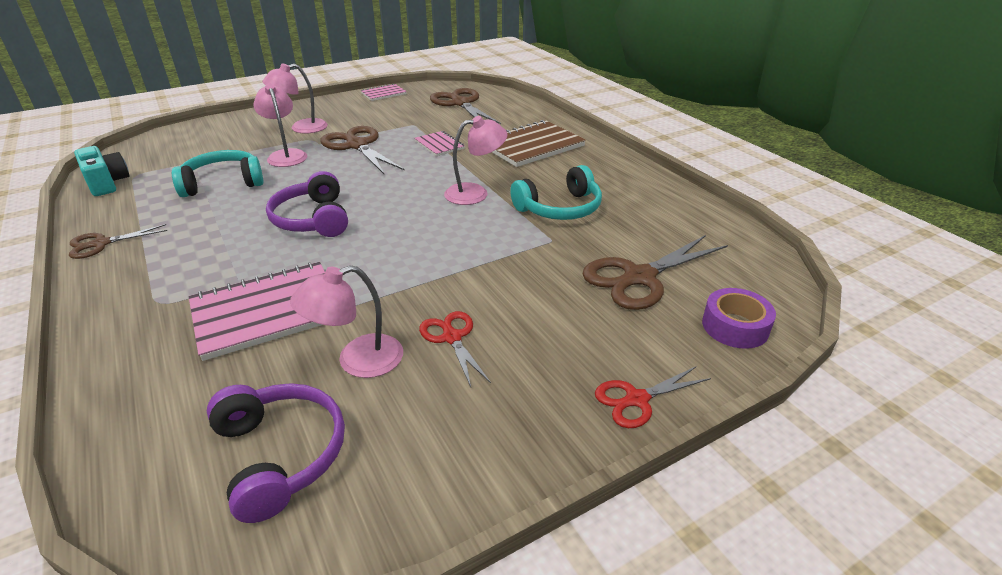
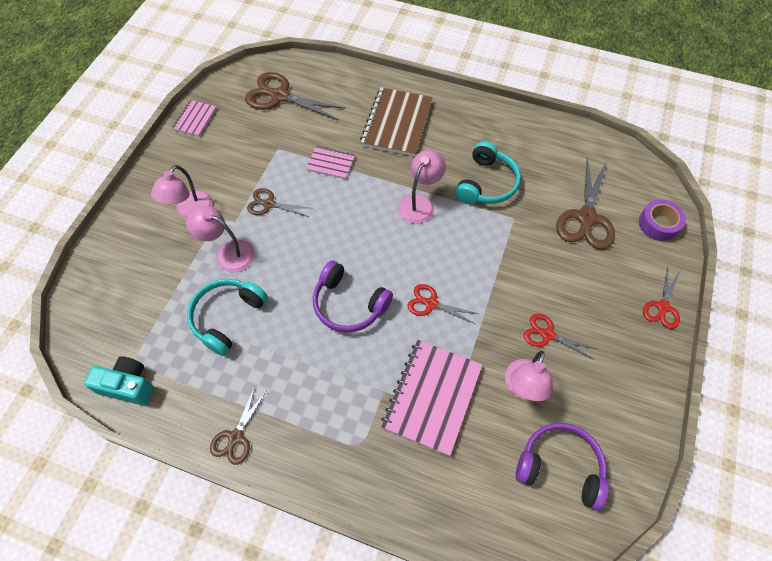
camera: 40 degrees left, 25 degrees up
brown scissors [320,126,405,174] -> brown scissors [247,188,310,217], size x0.58
none -> red scissors [408,284,478,324]

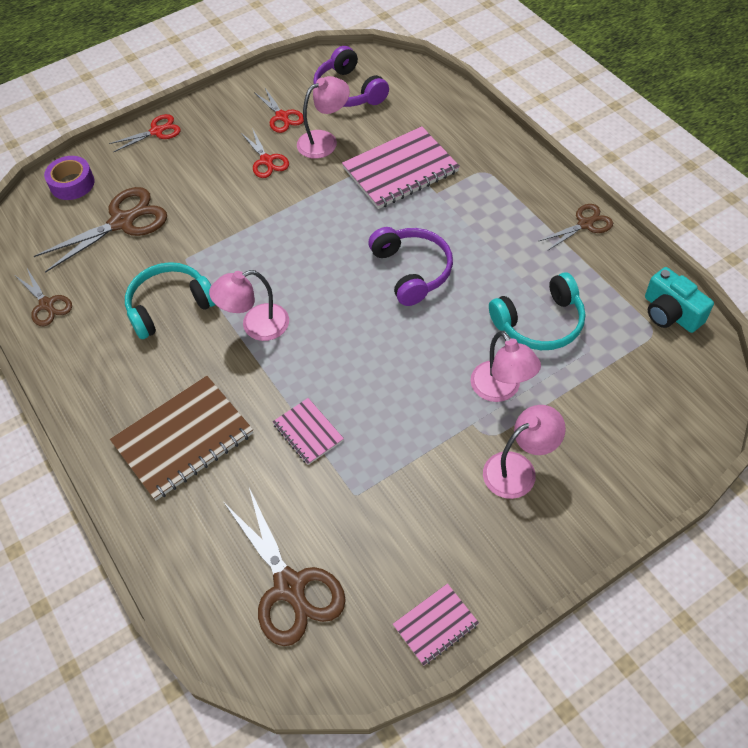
camera: 140 degrees left, 5 degrees down
brown scissors [247,188,310,217] -> brown scissors moved to [16,269,72,326]
red scissors [408,284,478,324] -> red scissors moved to [254,88,304,133]

